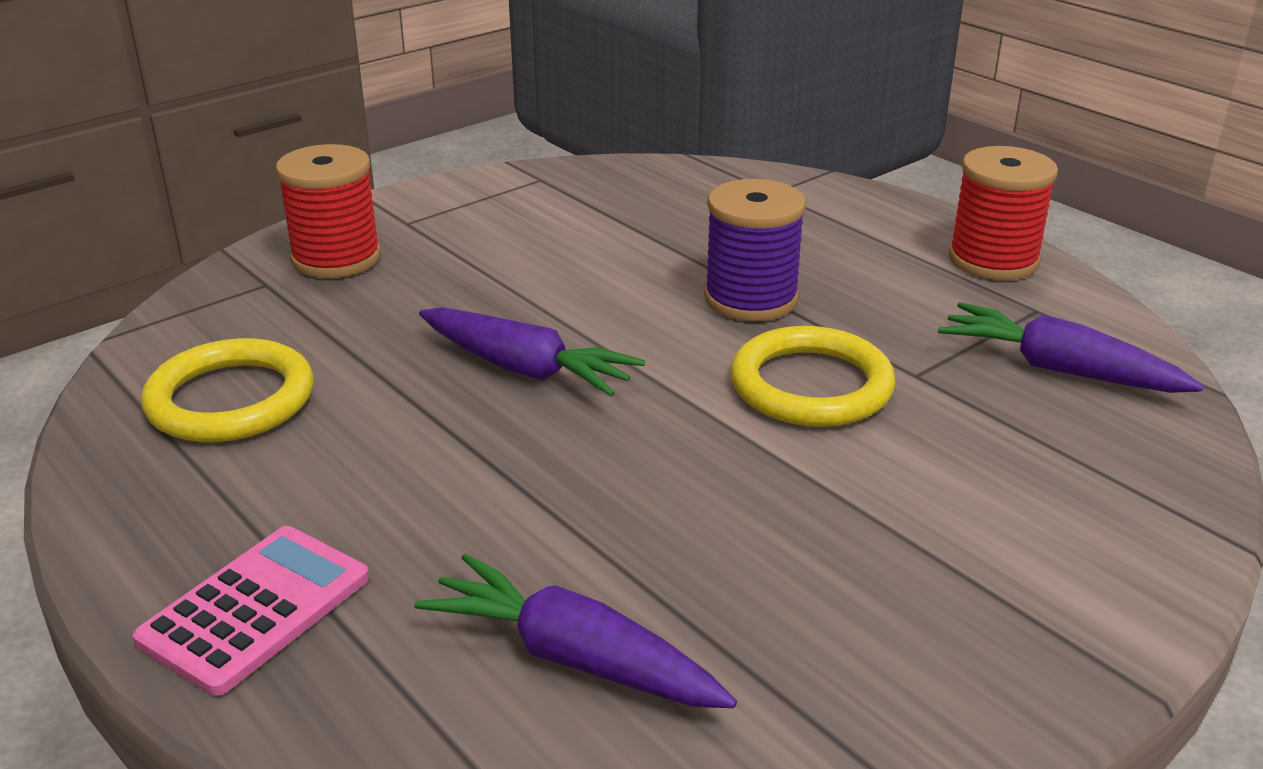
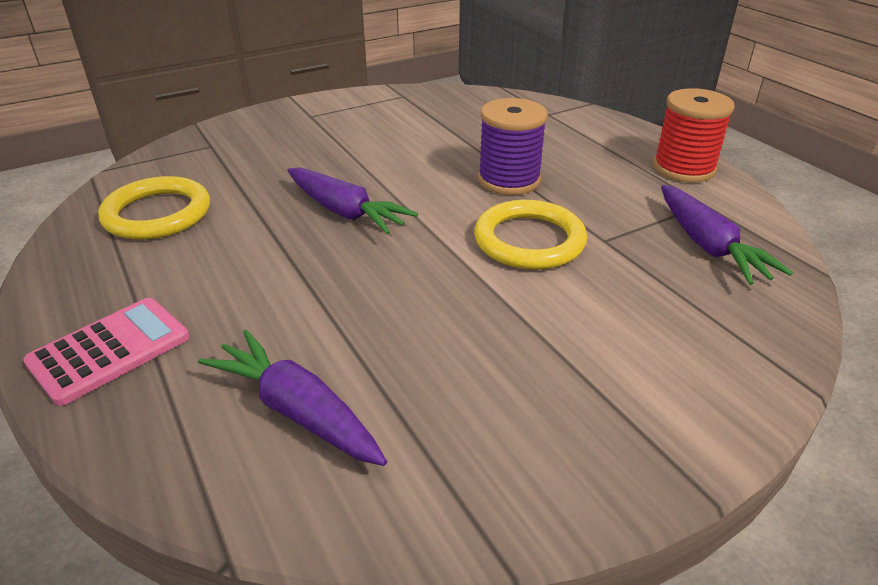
camera: 10 degrees right, 5 degrees up
red spool [276,144,381,278] -> none
purple carrot [938,302,1204,393] -> purple carrot turned 150 degrees counterclockwise [661,185,793,285]

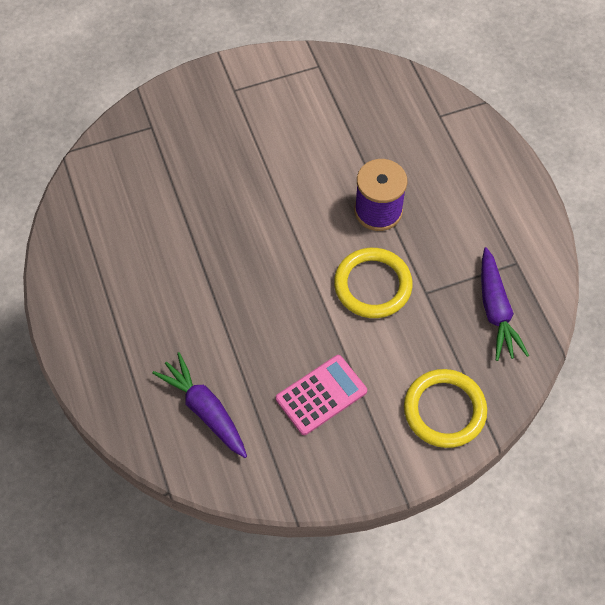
camera: 10 degrees right, 25 degrees up
pink calculator [23,298,189,406] -> pink calculator moved to [276,355,367,435]
yellow ring [98,176,210,240] -> yellow ring moved to [404,369,487,448]
purple carrot [288,167,418,235] -> none
red spool [653,88,735,183] -> none

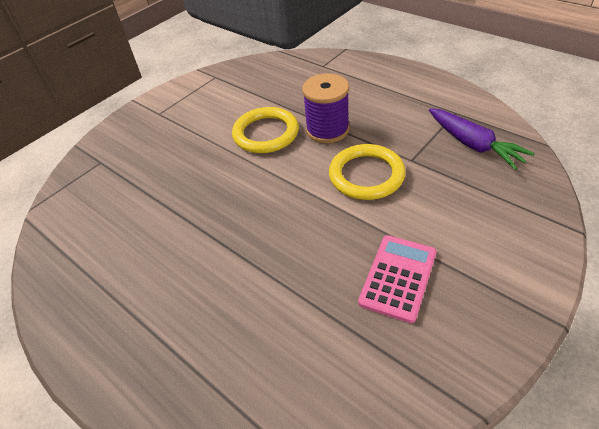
camera: 25 degrees left, 15 degrees down
purple carrot [152,352,247,458] -> none
yellow ring [404,369,487,448] -> yellow ring moved to [232,107,299,153]

